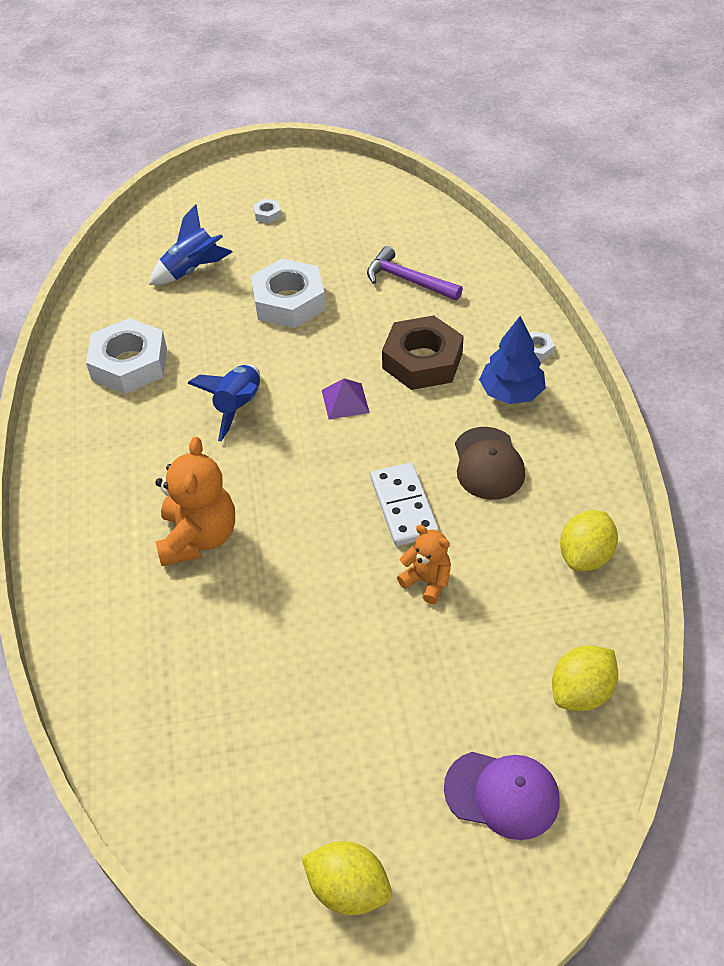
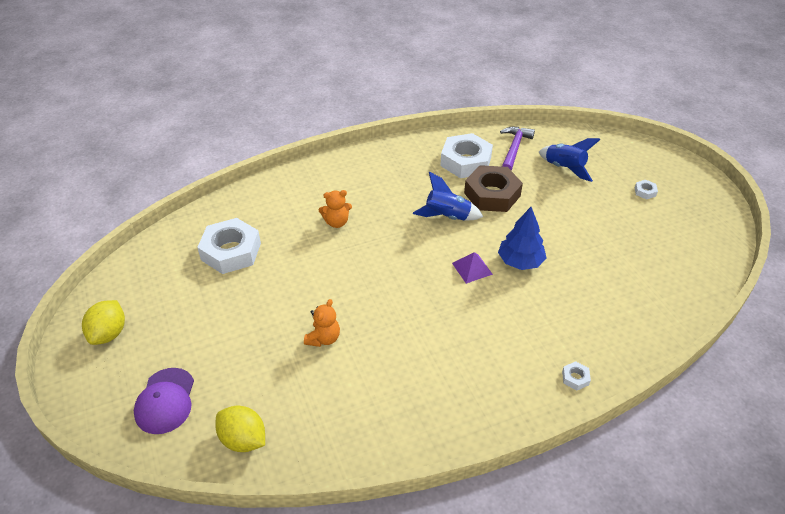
camera: 75 degrees right, 5 degrees down
orange teddy bear [155,437,235,566] -> orange teddy bear [319,190,352,228], size x0.58
white nut [251,259,326,328] -> white nut moved to [197,218,261,274]
purple hammer [367,246,463,301] -> purple hammer moved to [500,127,535,170]
white domino [371,463,439,546] -> none
brown nut [382,315,464,390] -> brown nut moved to [464,165,523,212]
brown cap [455,427,525,500] -> none
blue tree [479,316,546,404] -> blue tree moved to [498,207,546,270]
yellow lemon [560,510,618,571] -> none

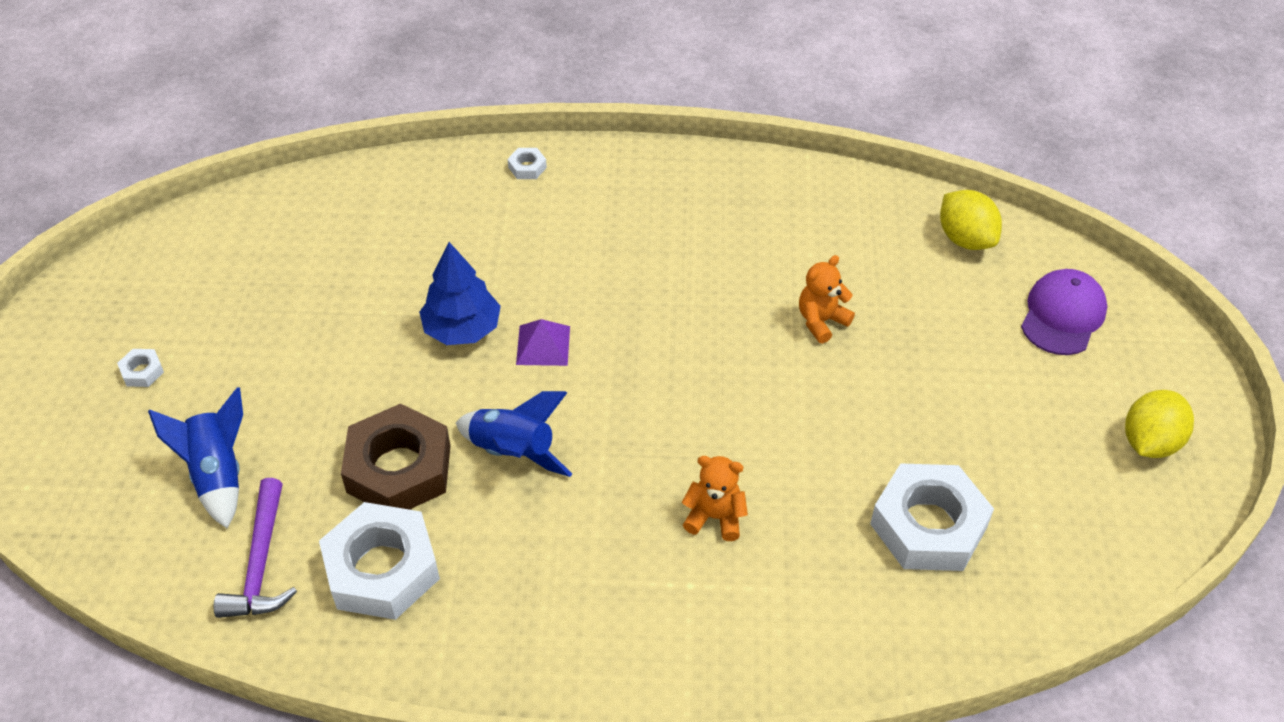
camera: 155 degrees left, 5 degrees up
purple hammer [500,127,535,170] -> purple hammer turned 45 degrees counterclockwise [214,478,297,618]

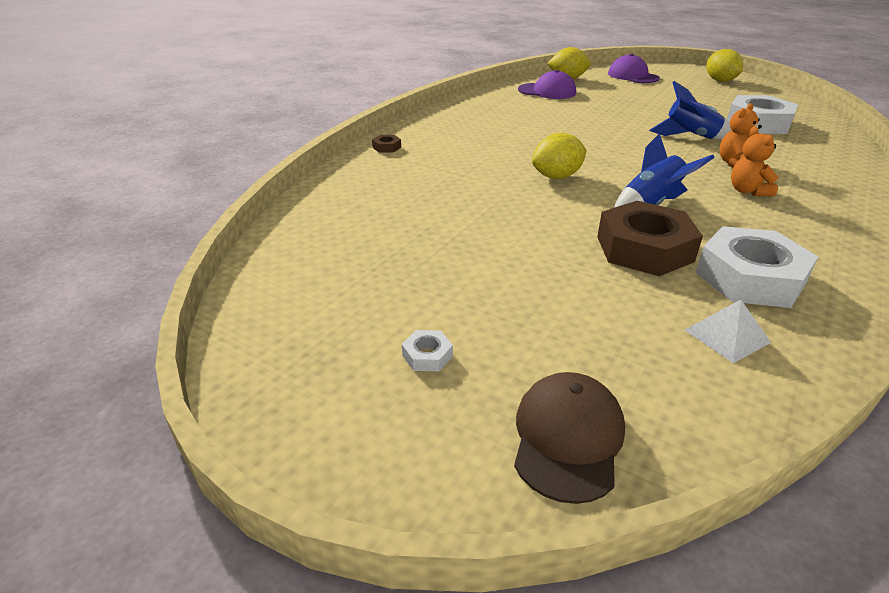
camera: 60 degrees left, 15 degrees down
blue rocket [148,387,243,528] -> blue rocket moved to [649,81,731,140]
purple hammer [214,478,297,618] -> white pyramid [685,300,771,363]
blue tree [419,242,501,345] -> none
white nut [508,148,547,179] -> brown nut [372,135,401,153]
purple pyramid [516,319,570,366] -> yellow lemon [532,133,587,179]
orange teddy bear [799,255,855,344] -> orange teddy bear moved to [731,127,778,196]
none -> brown cap [514,372,625,504]
none -> purple cap [518,70,576,99]

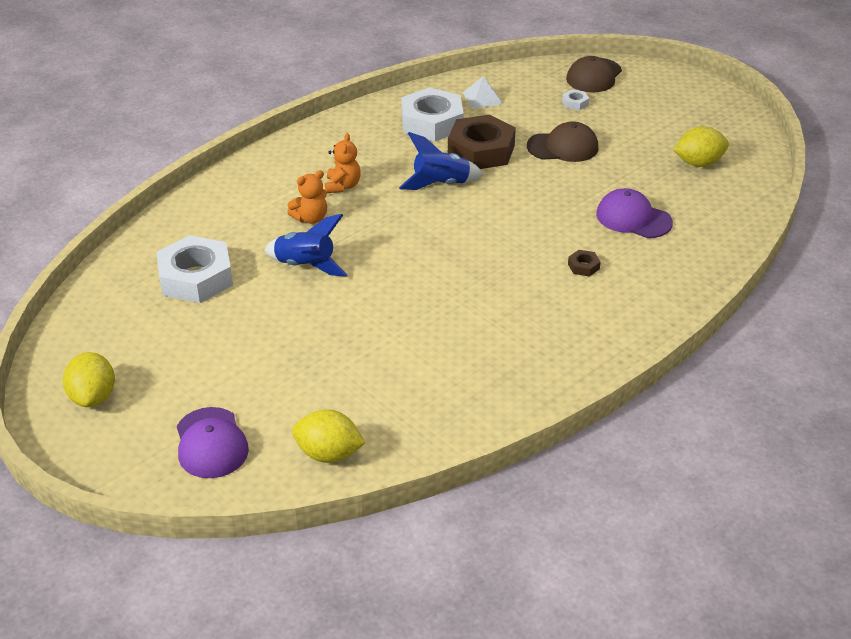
camera: 165 degrees left, 5 degrees up
brown nut [372,135,401,153] -> brown nut moved to [568,250,601,277]
white nut [402,330,453,371] -> white nut moved to [562,89,589,110]
purple cap [518,70,576,99] -> purple cap moved to [596,188,673,238]
yellow lemon [532,133,587,179] -> yellow lemon moved to [673,126,729,167]
none -> brown cap [527,121,598,162]

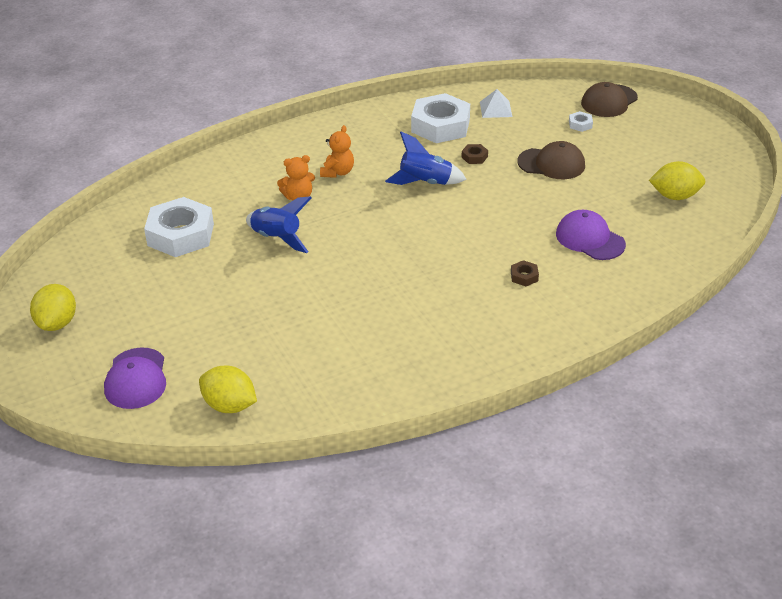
camera: 15 degrees right, 0 degrees up
brown nut [448,114,516,169] -> brown nut [461,144,488,164], size x0.41

